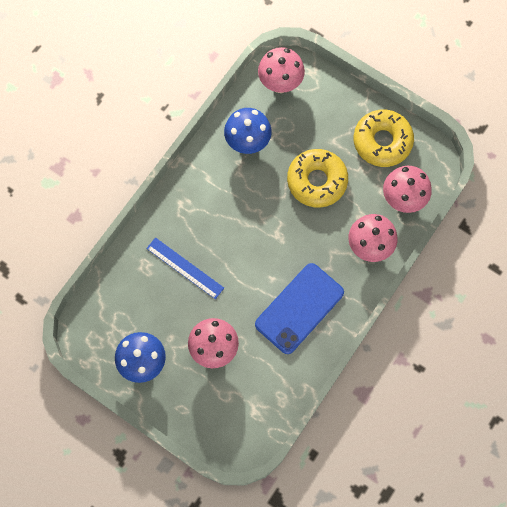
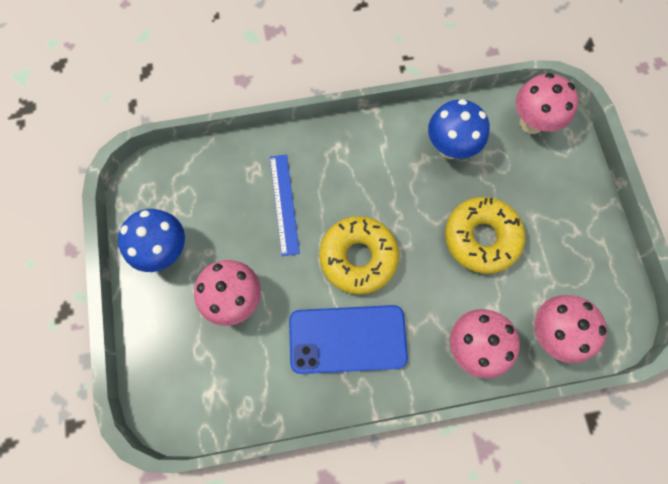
camera: 45 degrees right, 0 degrees up
yellow donut [353,110,414,167] -> yellow donut moved to [319,216,399,295]

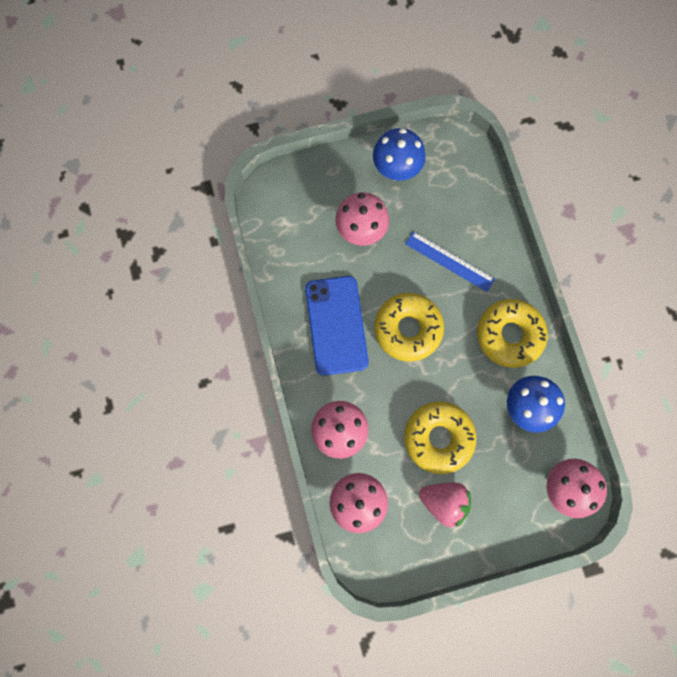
camera: 85 degrees right, 5 degrees up
blue ruler [270,154,300,256] -> blue ruler turned 45 degrees clockwise [405,231,495,292]
none -> pink strawberry [419,483,471,527]
none -> yellow donut [477,299,548,368]

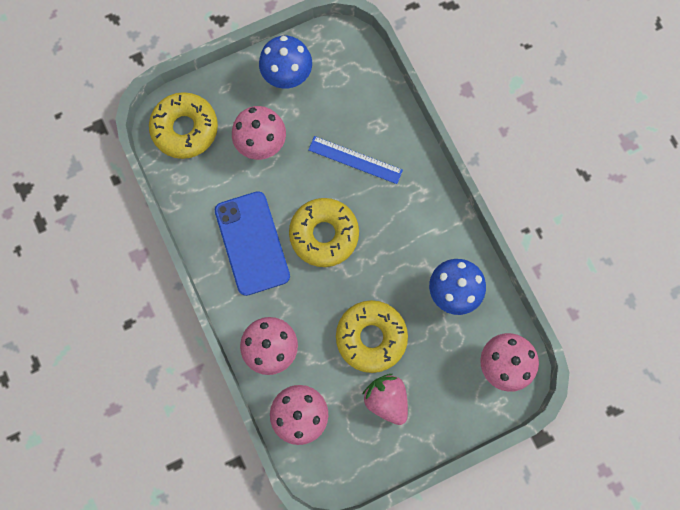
camera: 10 degrees left, 0 degrees up
pink strawberry [419,483,471,527] -> pink strawberry turned 135 degrees counterclockwise [362,374,408,425]
yellow donut [477,299,548,368] -> yellow donut moved to [149,92,218,159]

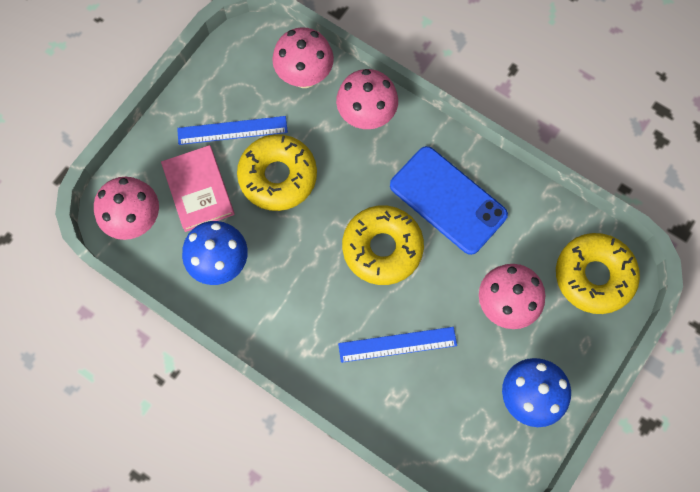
camera: 150 degrees right, 5 degrees down
pink strawberry [362,374,408,425] -> blue ruler [177,116,288,145]
none -> pink book [161,145,235,232]

